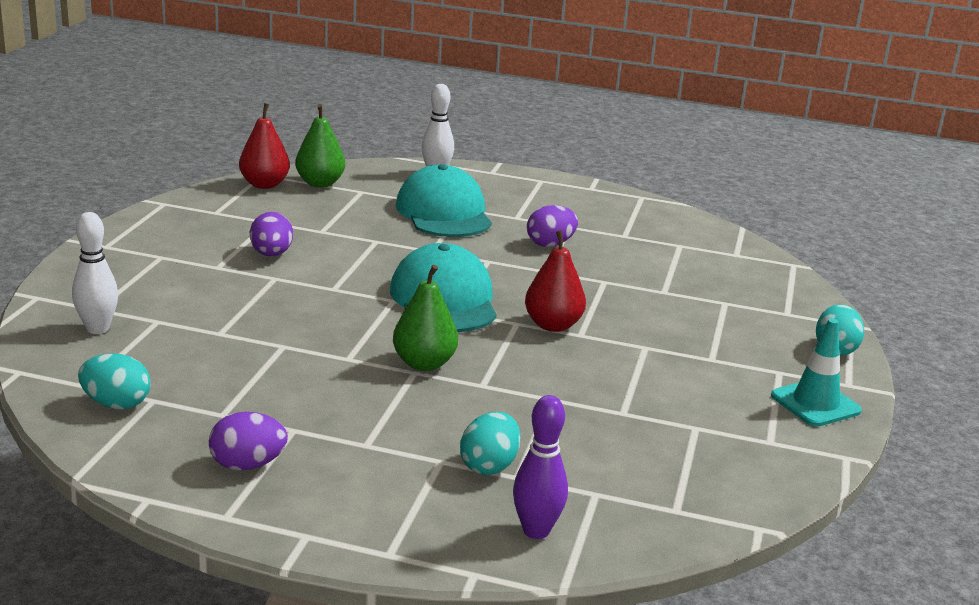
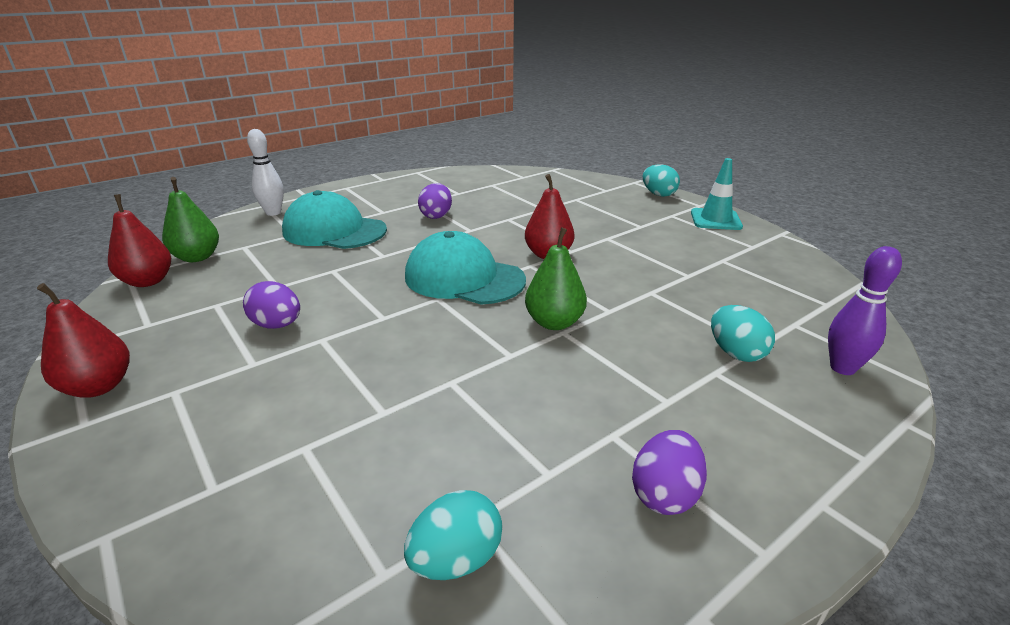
camera: 50 degrees left, 5 degrees up
white bowling pin [72,212,118,334] -> none
none -> red pear [37,283,130,398]

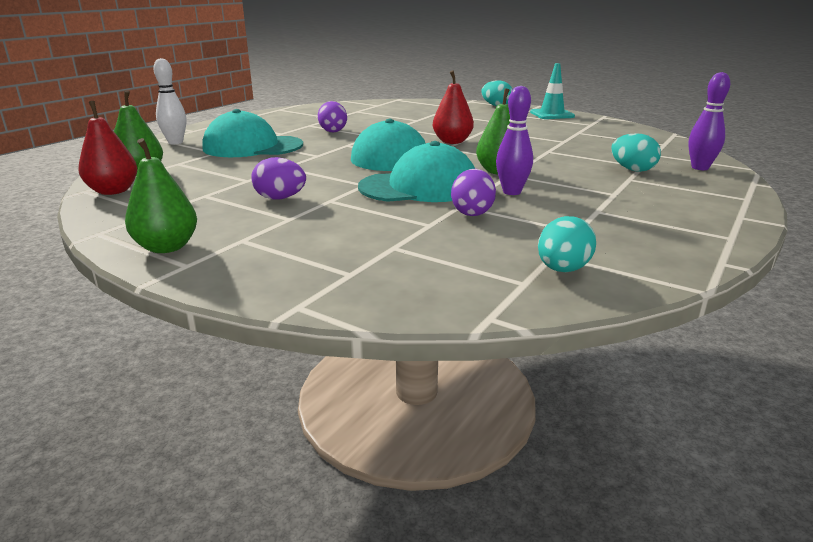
camera: 20 degrees left, 5 degrees down
red pear [37,283,130,398] -> green pear [125,138,197,253]
purple egg [632,430,707,515] -> purple egg moved to [451,169,496,216]
none -> turquoise cap [358,141,475,202]
none -> purple bowling pin [496,86,533,195]

